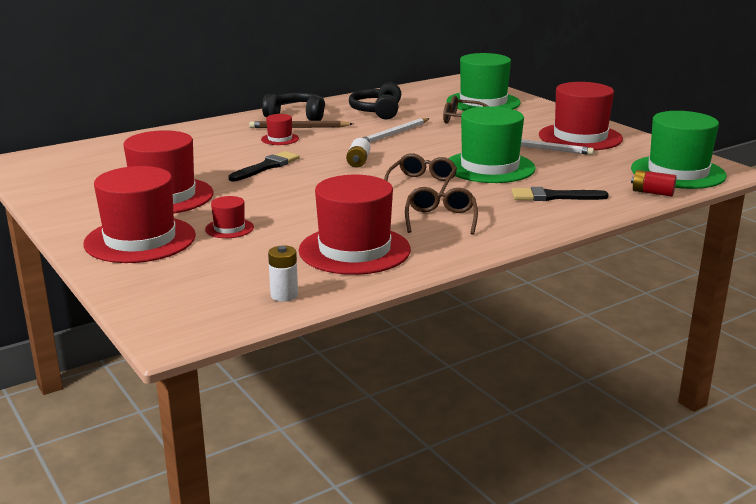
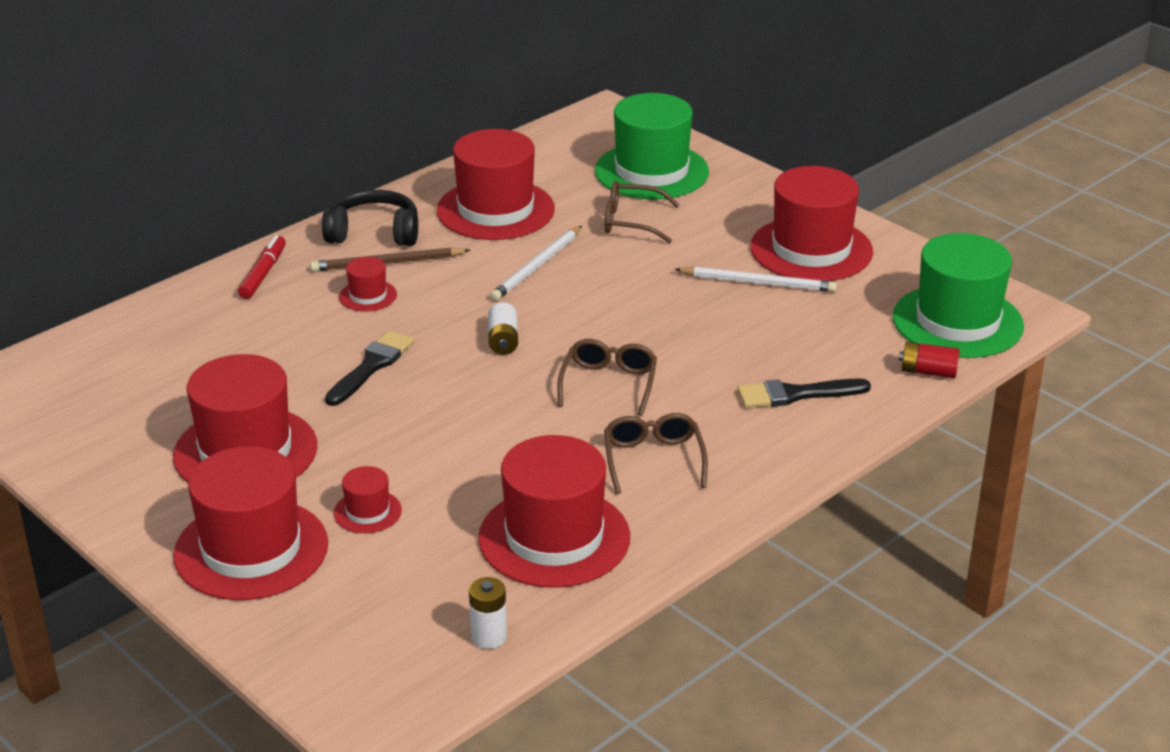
camera: 10 degrees left, 10 degrees up
black headphones [349,82,401,120] -> red hat [437,129,555,240]
green hat [448,106,536,183] -> none
none -> red marker [238,235,286,299]

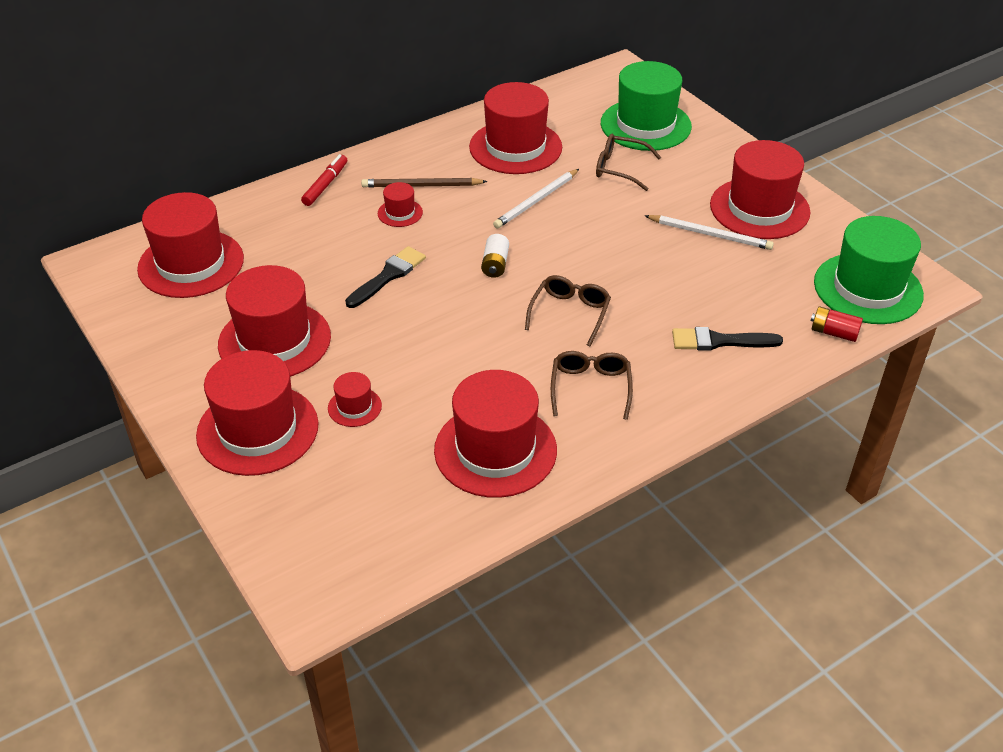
camera: 10 degrees right, 10 degrees up
black headphones [322,190,418,246] -> none
white battery [469,577,507,649] -> none
none -> red hat [137,192,244,298]

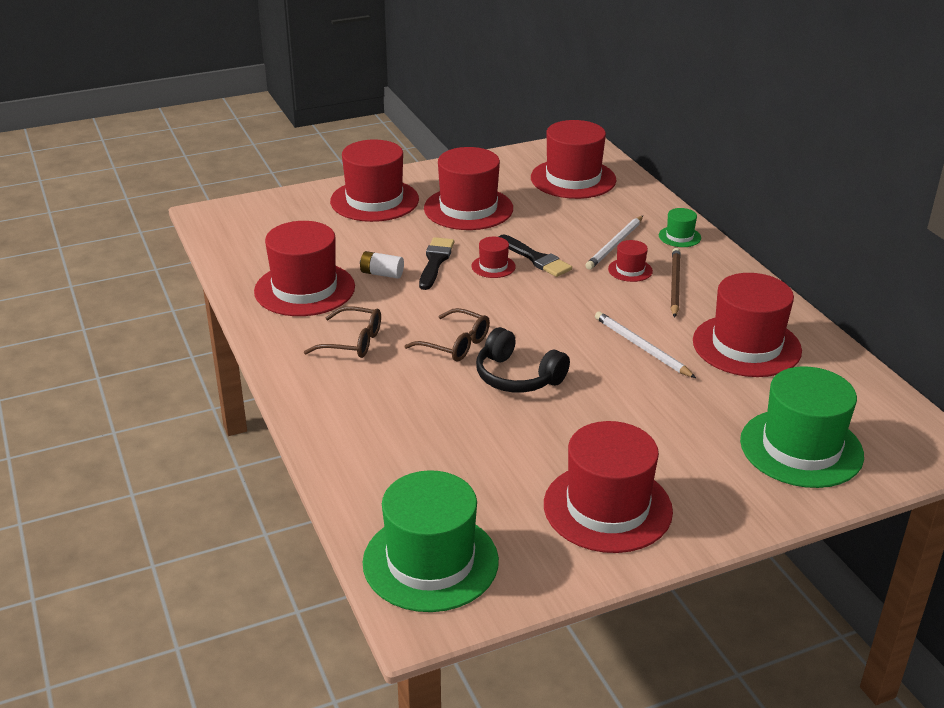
camera: 100 degrees right, 10 degrees down
red marker [301,154,347,206] -> green hat [659,208,701,247]
red hat [328,372,382,427] -> red hat moved to [472,237,516,278]
white battery [481,234,509,278] -> white battery moved to [360,251,404,279]
brown glasses [596,134,661,191] -> none
white pencil [644,215,774,250] -> white pencil moved to [585,216,643,270]
black brush [672,327,783,351] -> black brush moved to [419,237,454,290]
red battery [811,306,863,342] -> none
none -> black headphones [476,327,570,393]

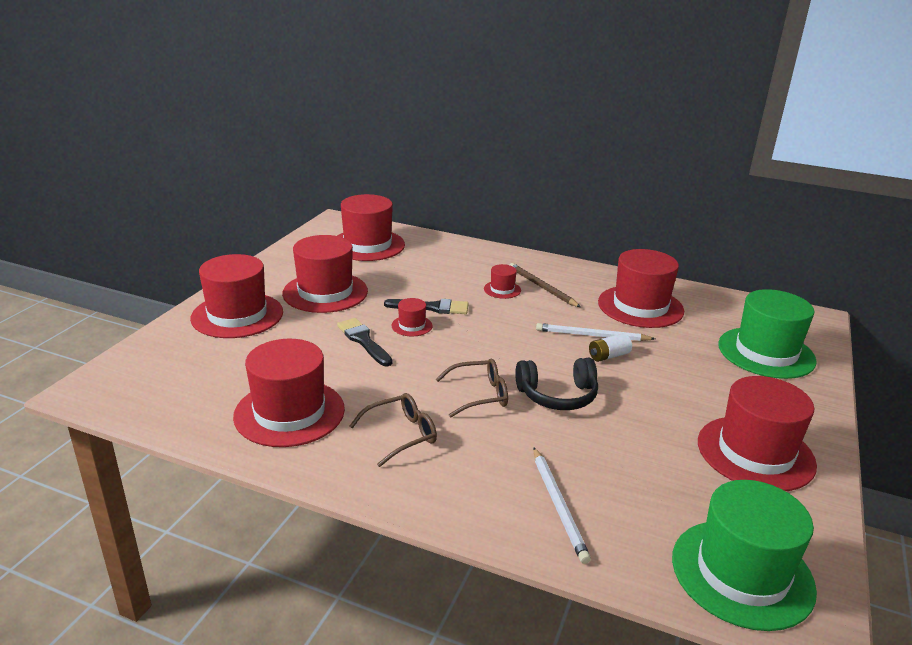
camera: 45 degrees left, 5 degrees down
white battery [360,251,404,279] -> white battery moved to [589,333,632,362]
white pencil [585,216,643,270] -> white pencil moved to [534,448,591,564]
green hat [659,208,701,247] -> none

